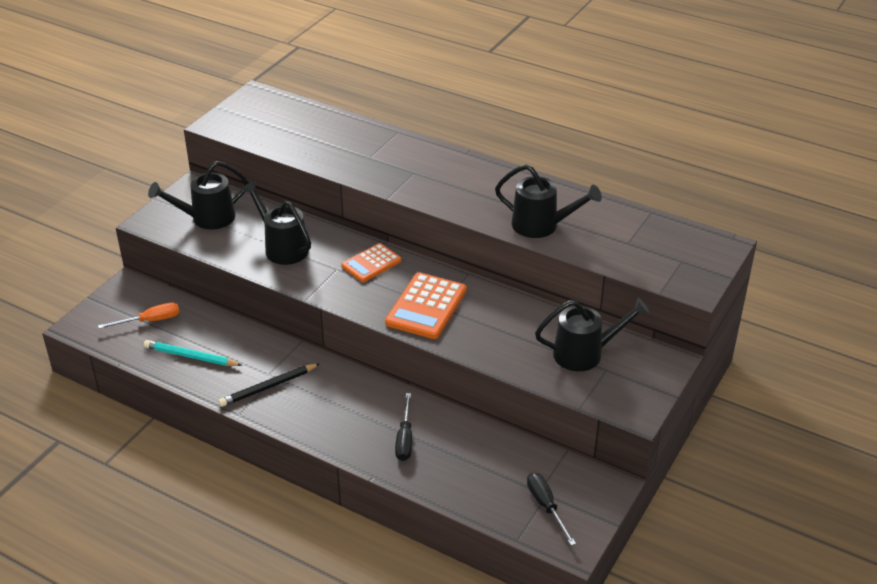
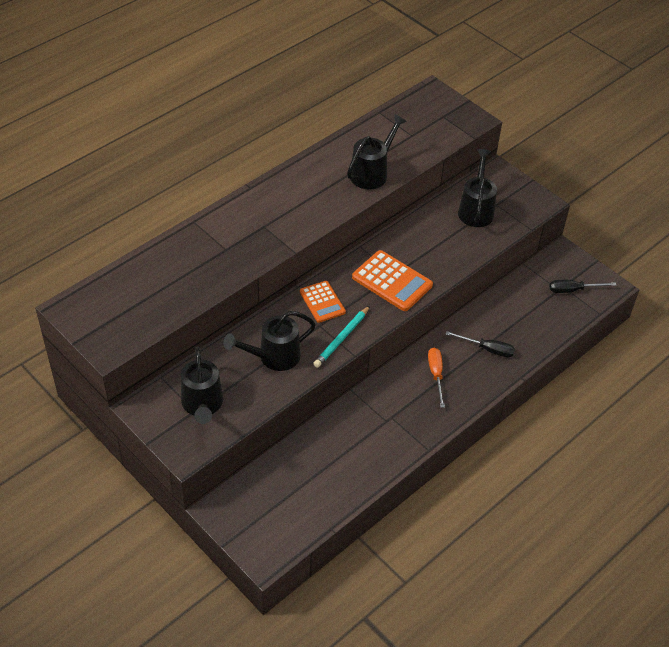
camera: 75 degrees left, 10 degrees up
orange screwdriver [98,302,179,329] -> orange screwdriver moved to [428,348,445,408]
turquoise pencil [144,340,243,366] -> turquoise pencil moved to [313,306,370,368]
black pencil [219,363,320,407] -> none

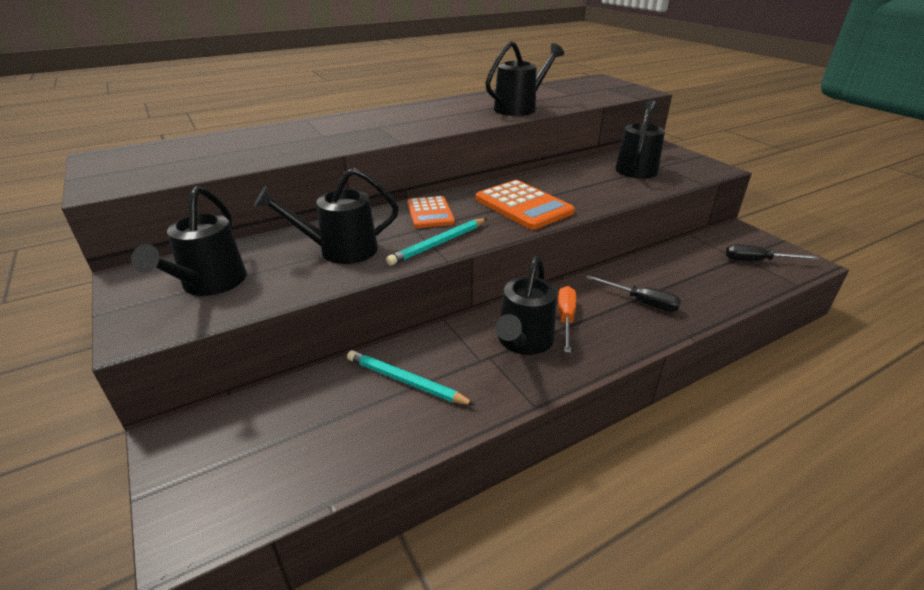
camera: 15 degrees right, 15 degrees down
none -> turquoise pencil [347,350,475,405]
none -> black watering can [496,256,557,355]

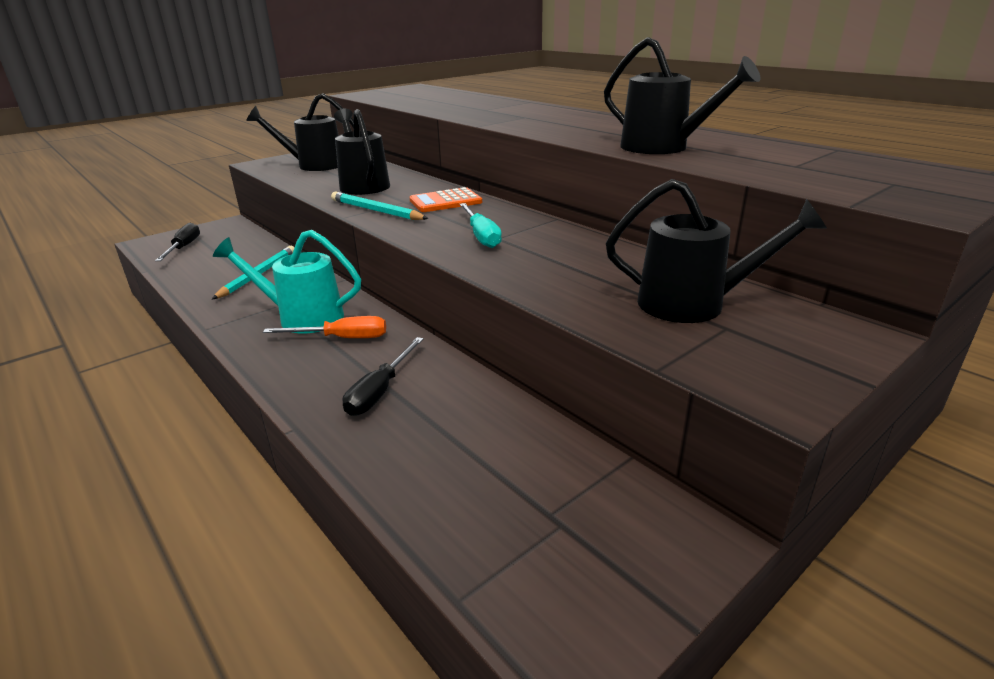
camera: 80 degrees right, 5 degrees down
orange calculator [476,180,575,230] -> turquoise screwdriver [459,203,502,248]
black watering can [496,256,557,355] -> turquoise watering can [213,230,361,333]
black screwdriver [726,245,818,261] -> black screwdriver moved to [155,223,200,261]

